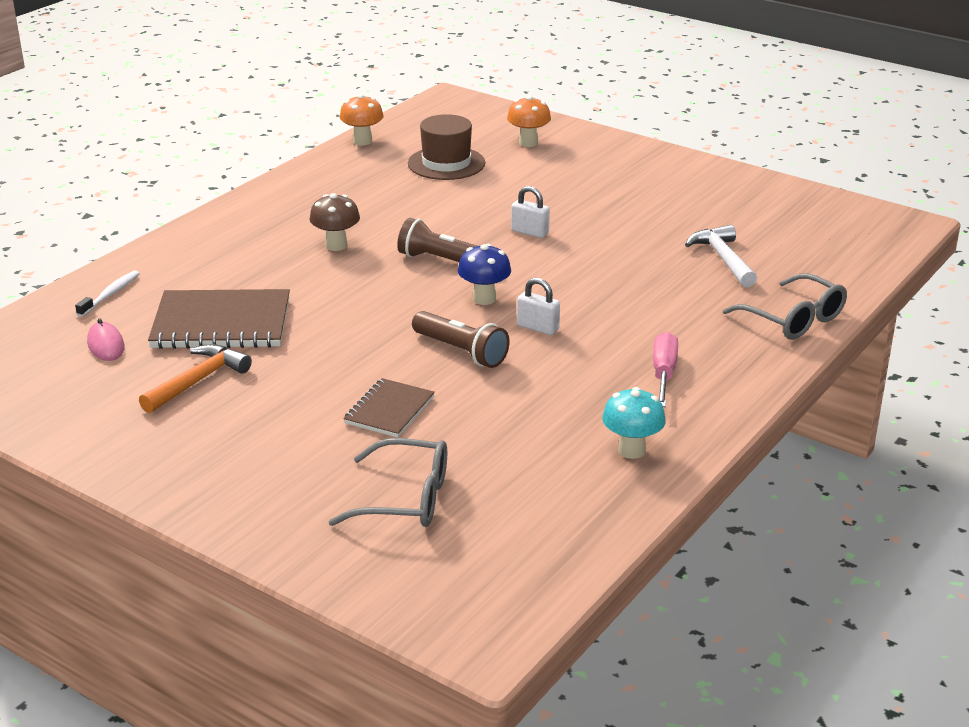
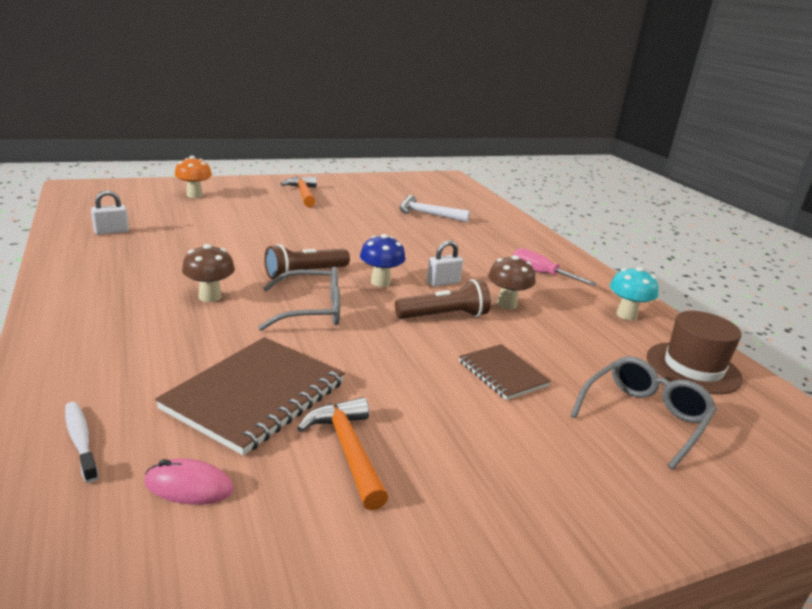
camera: 60 degrees left, 5 degrees down
orange mushroom [340,94,384,145] -> none
brown hat [408,114,485,180] -> brown hat moved to [647,311,743,394]
white padlock [511,186,550,238] -> white padlock moved to [91,190,129,235]
grey glasses [723,273,847,339] -> grey glasses moved to [258,267,340,331]
none -> orange hammer [281,176,317,207]
none -> brown mushroom [488,255,535,309]

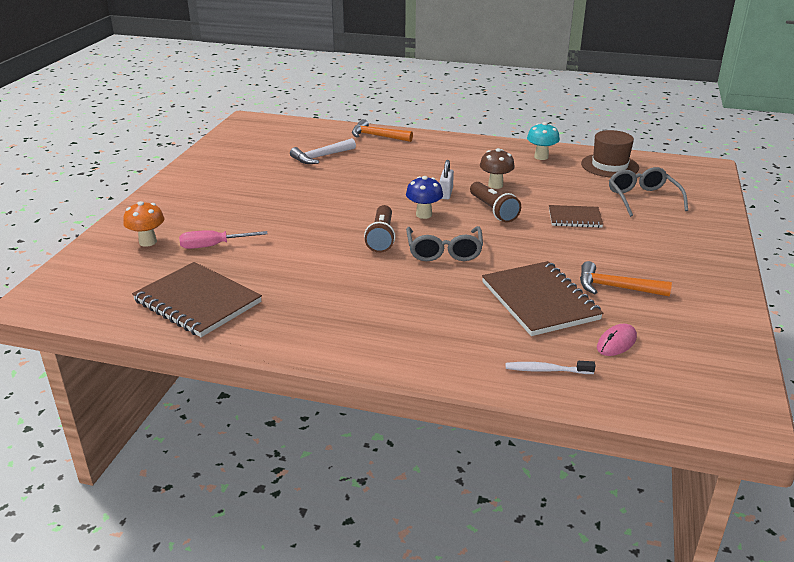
camera: 50 degrees left, 5 degrees up
white padlock [91,190,129,235] -> brown notebook [132,262,262,337]
brown mushroom [182,244,235,302] -> none
grey glasses [258,267,340,331] -> grey glasses turned 150 degrees clockwise [406,226,483,261]
orange hammer [281,176,317,207] -> orange hammer moved to [352,119,413,142]
brown flashlight [395,279,491,319] -> brown flashlight turned 135 degrees clockwise [470,182,521,223]
pink screwdriver [513,248,597,286] -> pink screwdriver moved to [179,230,268,249]

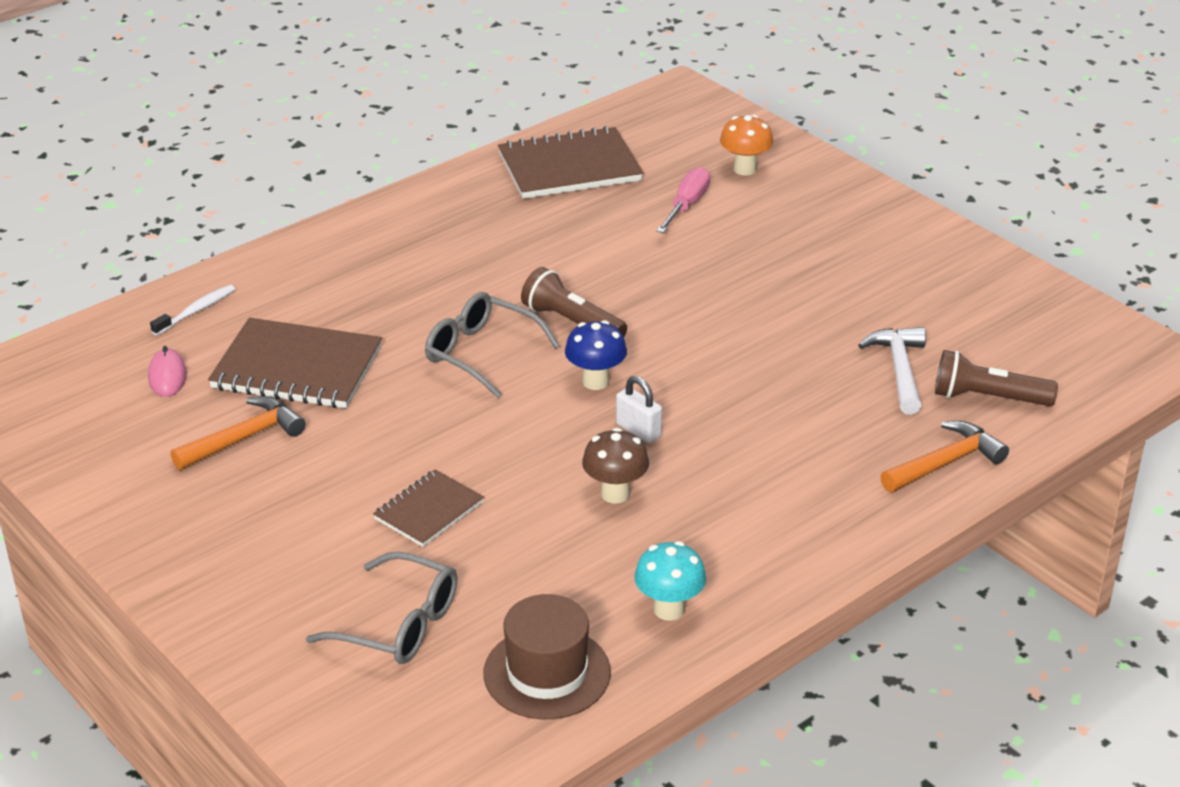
camera: 125 degrees right, 5 degrees up
brown flashlight [470,182,521,223] -> brown flashlight moved to [935,350,1058,406]

